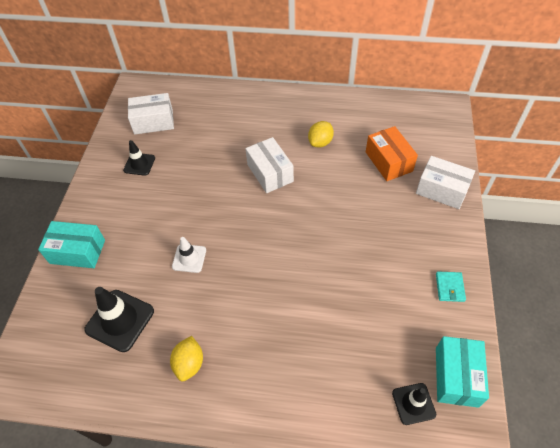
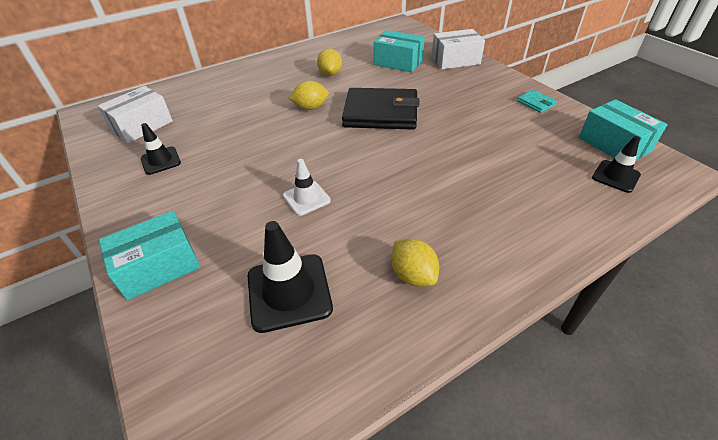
camera: 40 degrees left, 10 degrees down
white box [245,137,294,193] -> yellow lemon [289,81,329,110]
orange box [366,126,418,181] -> turquoise box [374,30,425,72]
none -> black wallet [342,88,419,130]

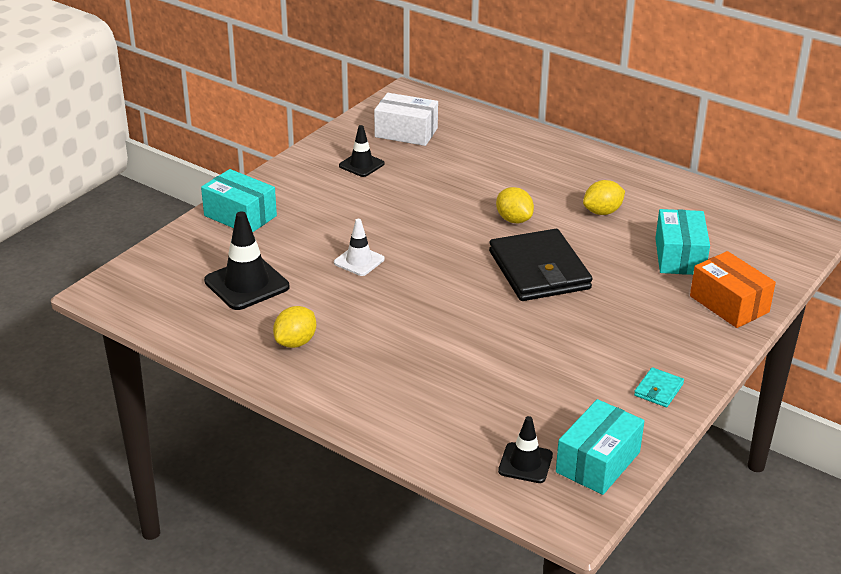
camera: 65 degrees right, 10 degrees down
white box [432,29,485,69] -> orange box [690,251,776,328]

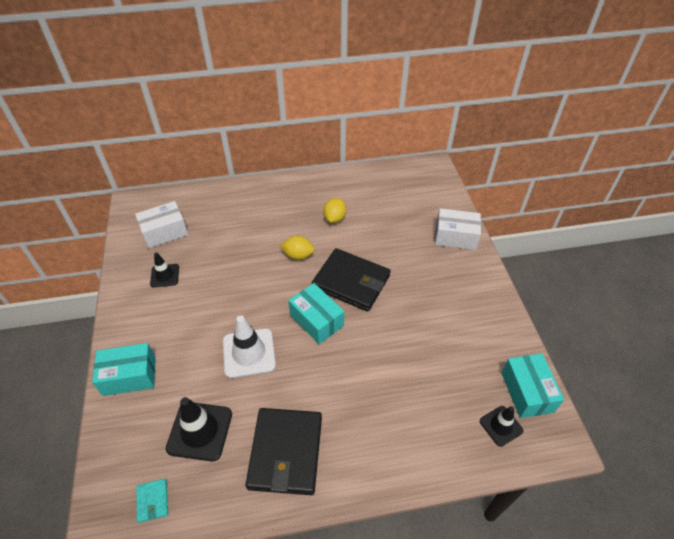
camera: 45 degrees left, 15 degrees up
yellow lemon [273,306,316,348] -> black wallet [245,408,322,495]
white traffic cone [334,219,384,276] -> white traffic cone [223,315,276,378], size x1.66
turquoise wallet [634,367,684,407] -> turquoise wallet moved to [136,479,168,523]
turquoise box [655,209,710,275] -> turquoise box moved to [288,283,344,344]
orange box [690,251,776,328] -> white box [435,209,481,250]

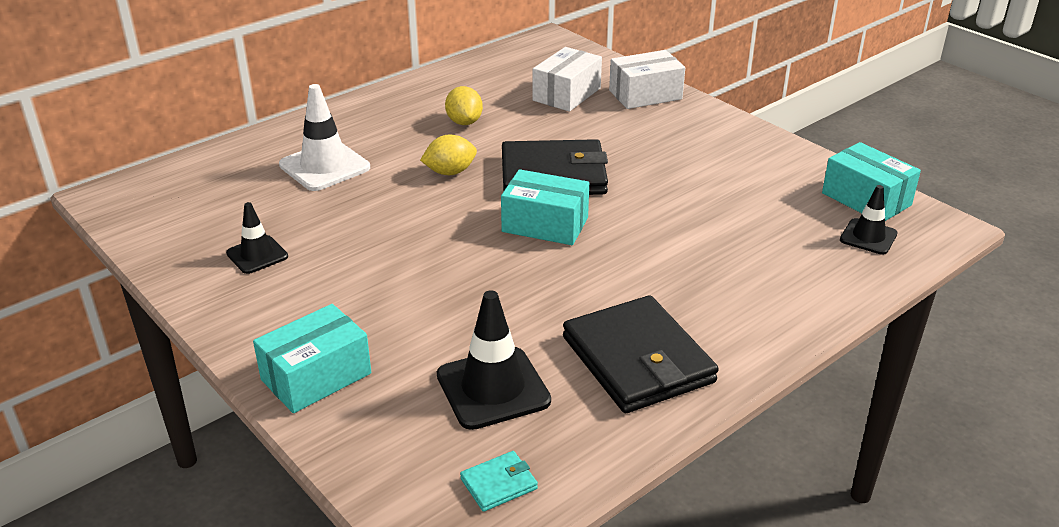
camera: 30 degrees left, 15 degrees down
white box [135,201,188,248] -> white box moved to [533,47,602,112]
turquoise wallet [136,479,168,523] -> turquoise wallet turned 75 degrees counterclockwise [460,451,538,512]
white traffic cone [223,315,276,378] -> white traffic cone moved to [279,84,370,191]

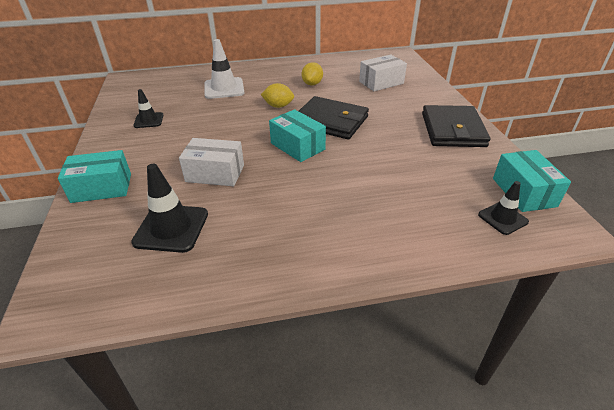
camera: 30 degrees right, 5 degrees up
turquoise wallet [460,451,538,512] -> none
black wallet [563,295,719,413] -> black wallet moved to [422,105,491,147]
white box [609,50,685,109] -> white box moved to [179,138,244,186]

